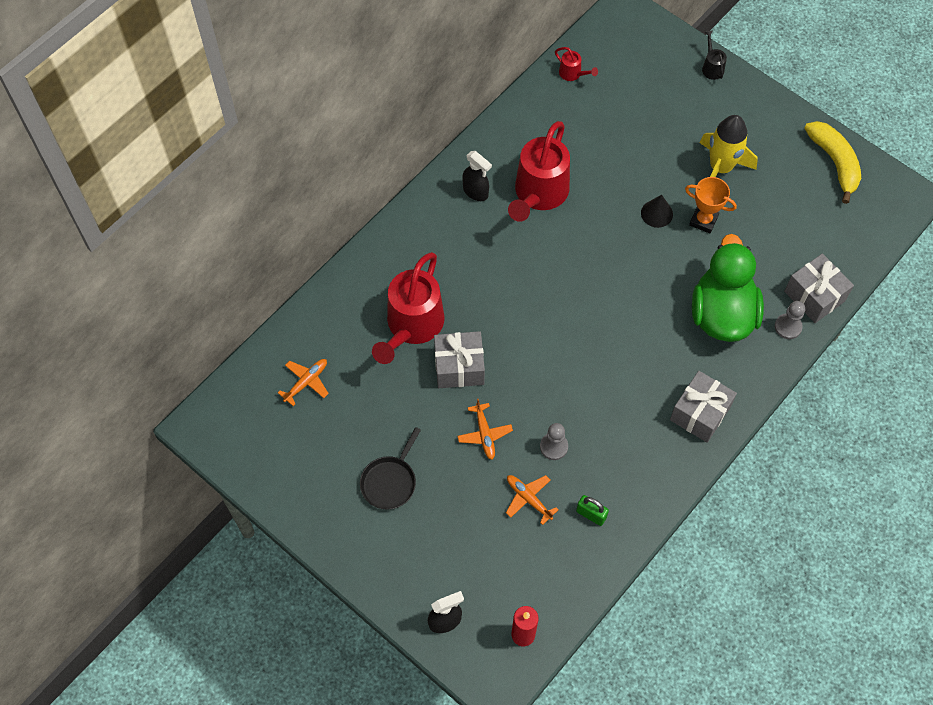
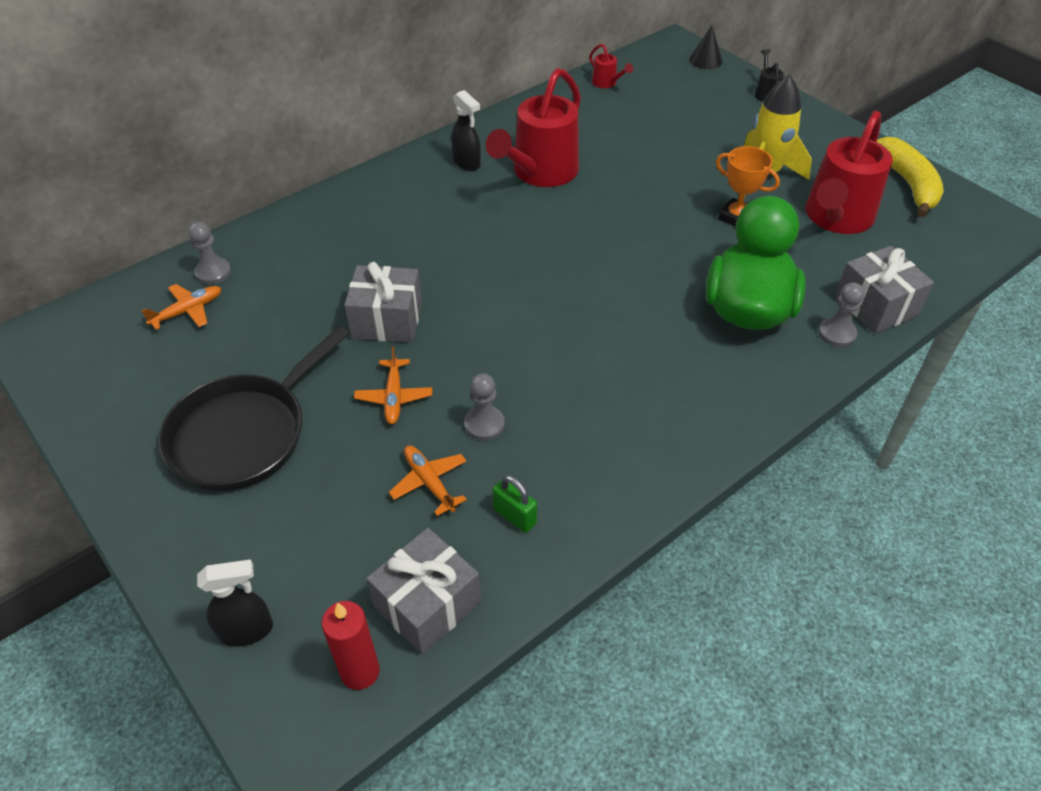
camera: 10 degrees right, 15 degrees down
black pan [360,427,421,509] -> black pan [159,326,350,491], size x1.73
red watering can [372,252,445,364] -> red watering can moved to [805,111,893,234]
black cone [641,195,673,228] -> black cone moved to [689,25,723,69]
grey gift [670,371,737,443] -> grey gift moved to [366,528,481,655]
none -> grey pawn [188,222,231,285]

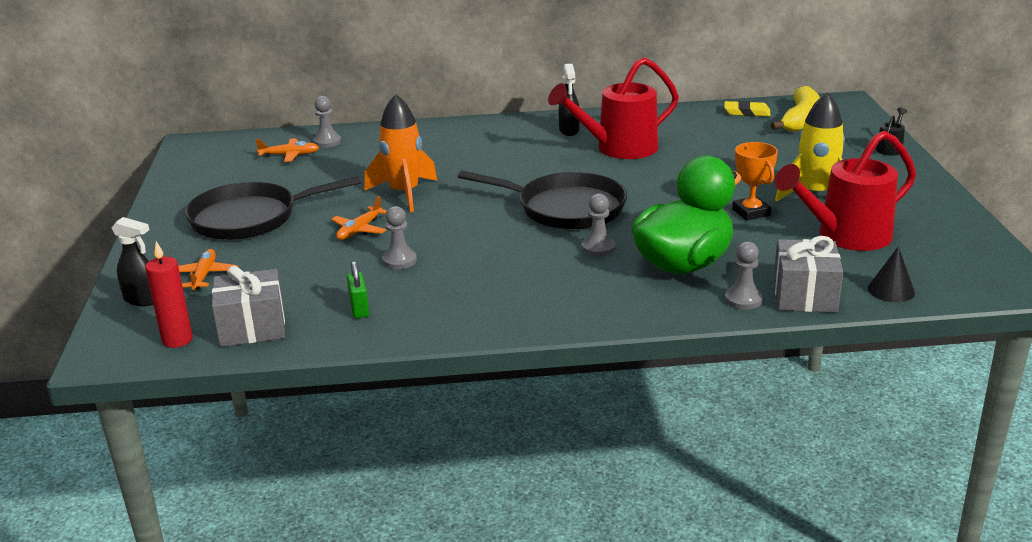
camera: 35 degrees right, 20 degrees down
grey gift [344,262,422,343] -> orange rocket [364,94,437,212]
orange plane [389,445,467,516] -> orange plane moved to [178,249,238,290]
red watering can [589,44,633,88] -> yellow eraser [724,101,770,116]
black cone [689,25,723,69] -> black cone moved to [868,246,915,302]
yellow banana [877,137,944,217] -> yellow banana moved to [771,86,820,132]
none -> black pan [458,171,627,229]
none -> grey pawn [582,193,615,256]

